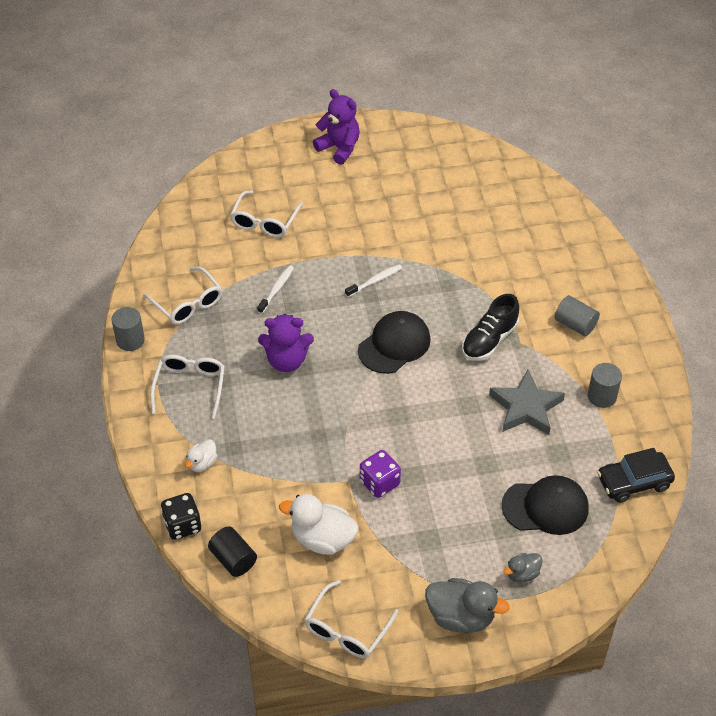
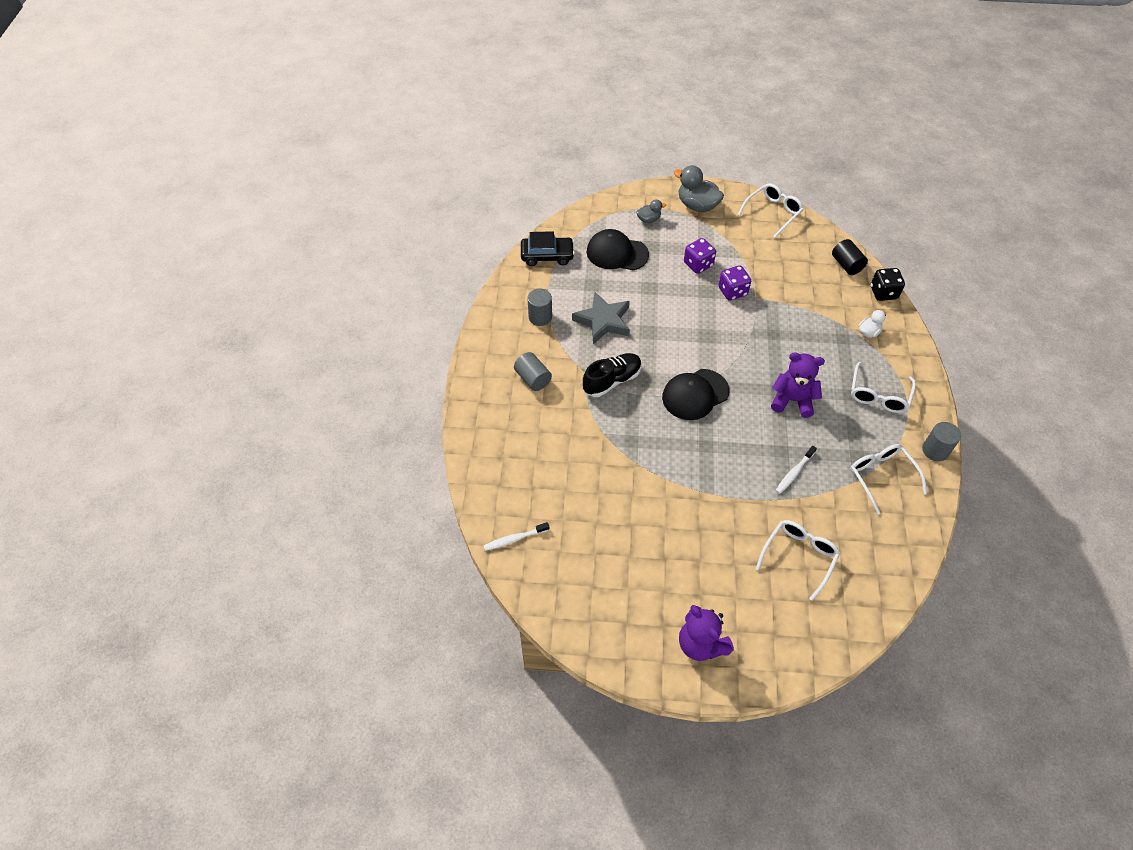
camera: 165 degrees left, 5 degrees up
white duck [279,494,358,555] -> none
white toothbrush [345,264,402,297] -> white toothbrush moved to [483,522,549,551]
none -> purple dice [684,238,716,274]

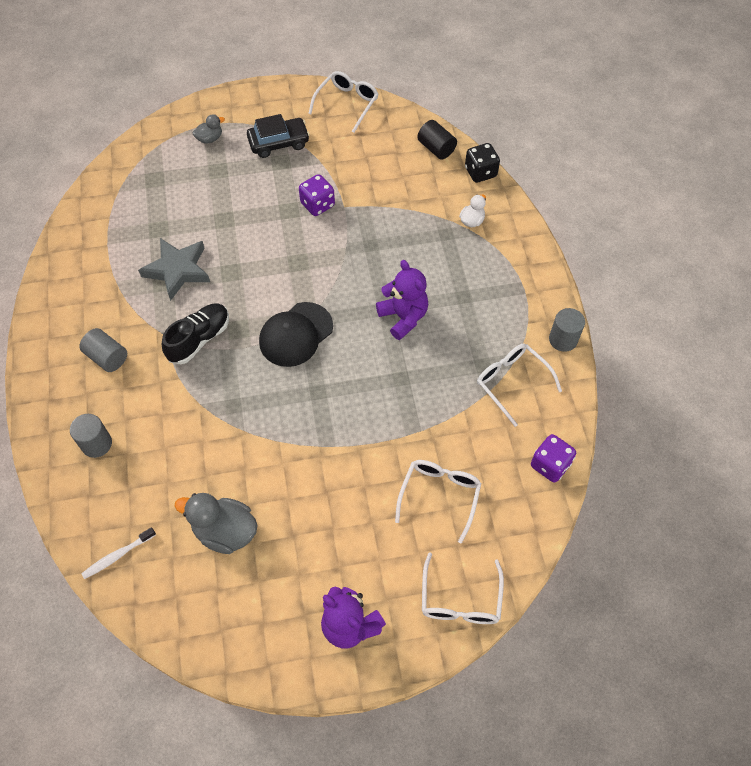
camera: 15 degrees left, 5 degrees up
black car [521,231,575,266] -> black car moved to [247,114,310,158]
grey cylinder [527,289,552,326] -> grey cylinder moved to [70,414,112,458]
black cap [587,229,649,270] -> none
grey duck [674,165,724,212] -> grey duck moved to [175,493,258,554]
purple dice [684,238,716,274] -> purple dice moved to [531,434,576,482]
purple teddy bear [771,352,825,418] -> purple teddy bear turned 60 degrees clockwise [376,260,428,340]
white toothbrush [775,446,817,494] -> none
white glasses [851,362,916,413] -> white glasses moved to [422,552,504,624]

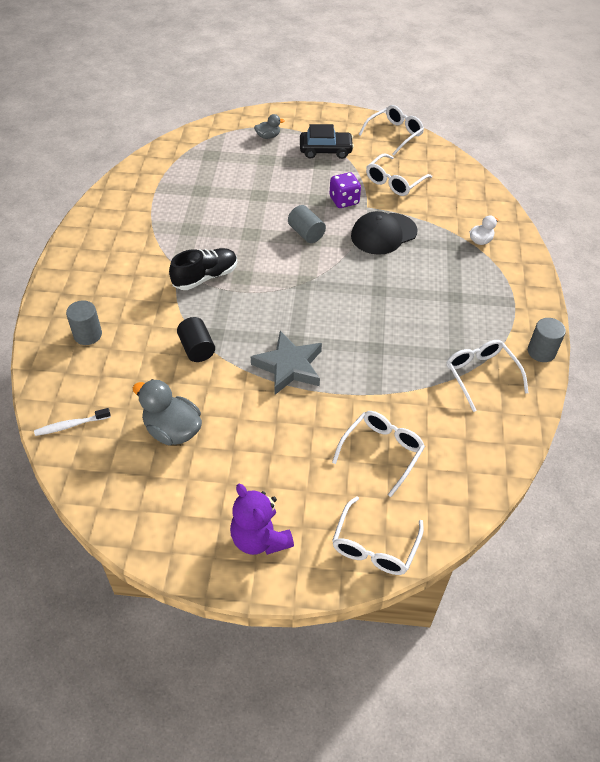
camera: 15 degrees right, 10 degrees down
grey cylinder [79,328,127,372] -> grey cylinder moved to [288,205,326,243]
grey star [138,238,210,301] -> grey star moved to [251,331,322,395]
black cap [259,302,333,367] -> black cap moved to [351,211,418,255]
purple teddy bear [376,260,428,340] -> none
black cylinder [417,120,457,159] -> black cylinder moved to [177,317,215,362]
black dice [465,143,500,183] -> none
purple dice [531,434,576,482] -> none
none -> white glasses [366,153,432,196]

